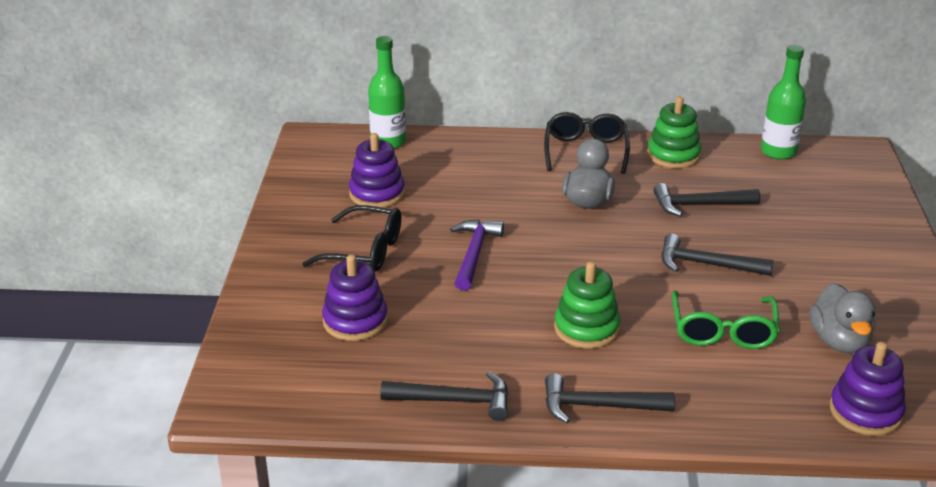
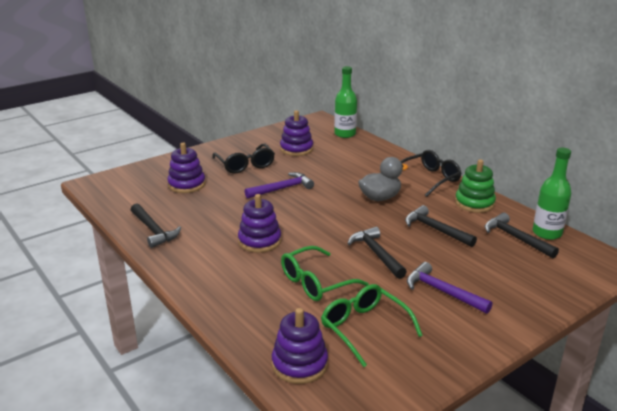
camera: 50 degrees right, 5 degrees down
black hammer [545,373,675,423] -> black hammer moved to [485,213,559,258]
green stacking toy [554,262,620,349] -> purple stacking toy [238,194,281,253]
grey duck [809,283,876,354] -> green glasses [321,284,423,367]
none -> purple hammer [407,262,493,314]

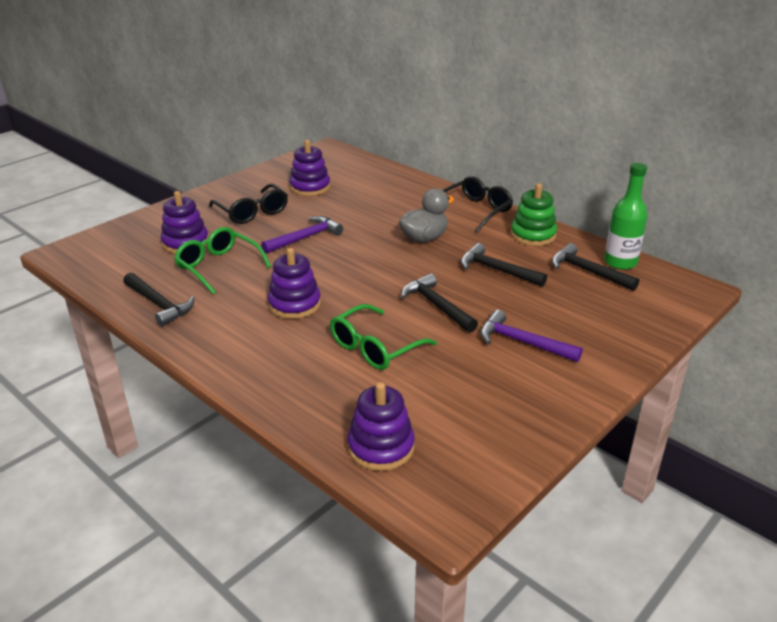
camera: 10 degrees left, 5 degrees up
green glasses [321,284,423,367] -> green glasses moved to [174,227,271,295]
green bottle [334,66,357,138] -> none

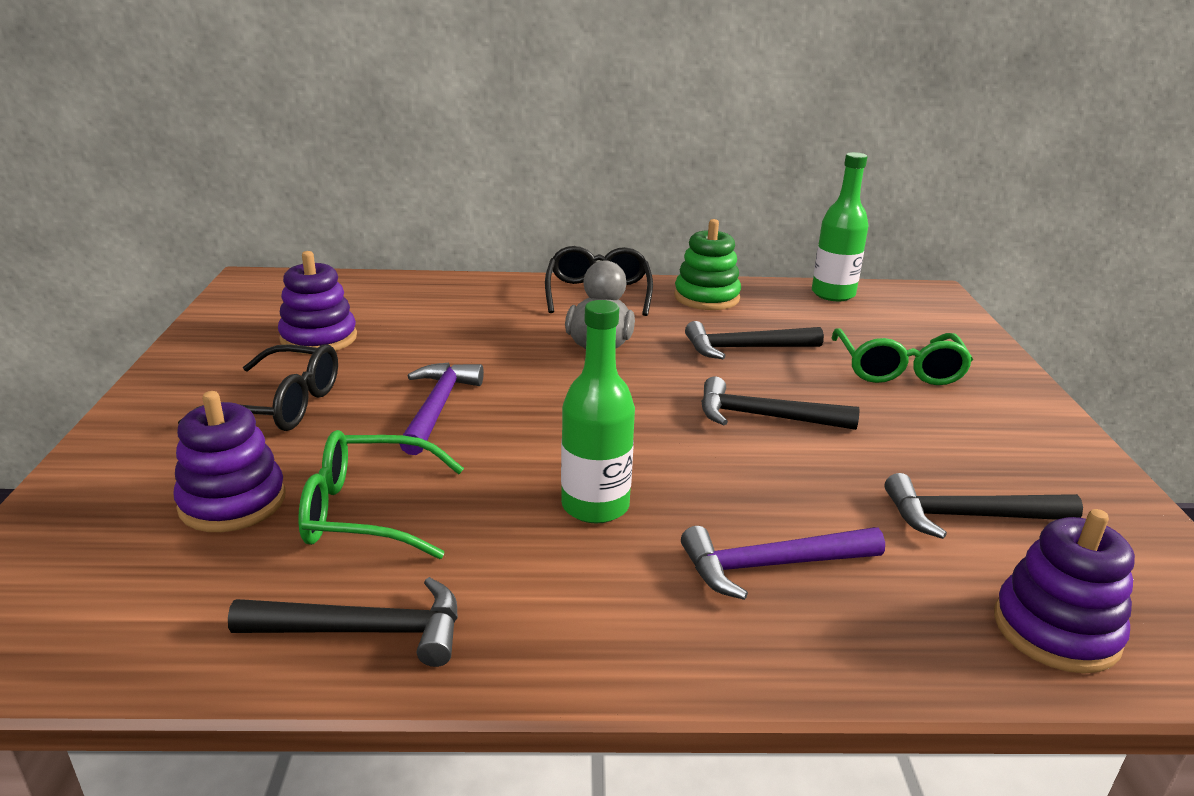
camera: 45 degrees left, 5 degrees down
purple stacking toy [268,248,321,319] -> green bottle [561,300,635,524]
green glasses [330,304,437,370] -> green glasses moved to [832,328,973,385]
purple hammer [480,310,583,362] -> purple hammer moved to [681,526,885,600]
black hammer [552,243,639,291] -> black hammer moved to [884,473,1083,539]

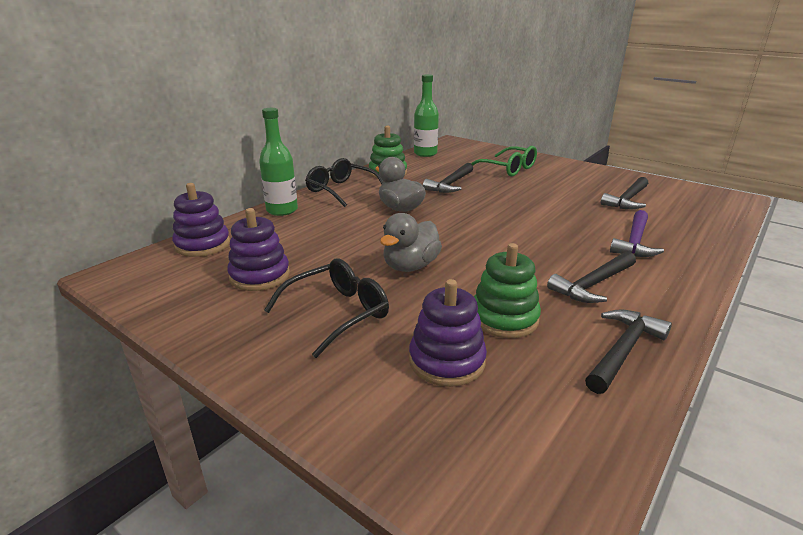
camera: 50 degrees left, 0 degrees up
green glasses [298,430,464,559] -> green stacking toy [474,243,541,338]
purple hammer [400,363,484,455] -> grey duck [380,213,442,272]
green bottle [561,300,635,524] -> green bottle moved to [259,108,298,216]
black hammer [701,376,860,430] -> black hammer moved to [547,251,636,303]
purple stacking toy [994,509,1135,674] -> purple stacking toy moved to [172,183,230,257]

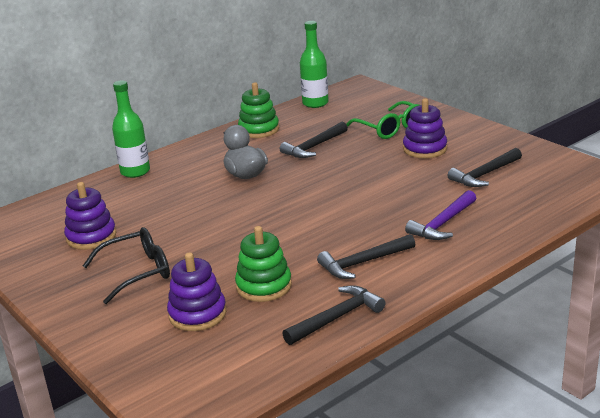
camera: 15 degrees right, 0 degrees up
purple stacking toy [172,183,230,257] -> purple stacking toy moved to [403,99,447,158]
black glasses [305,158,384,207] -> none
grey duck [380,213,442,272] -> none

